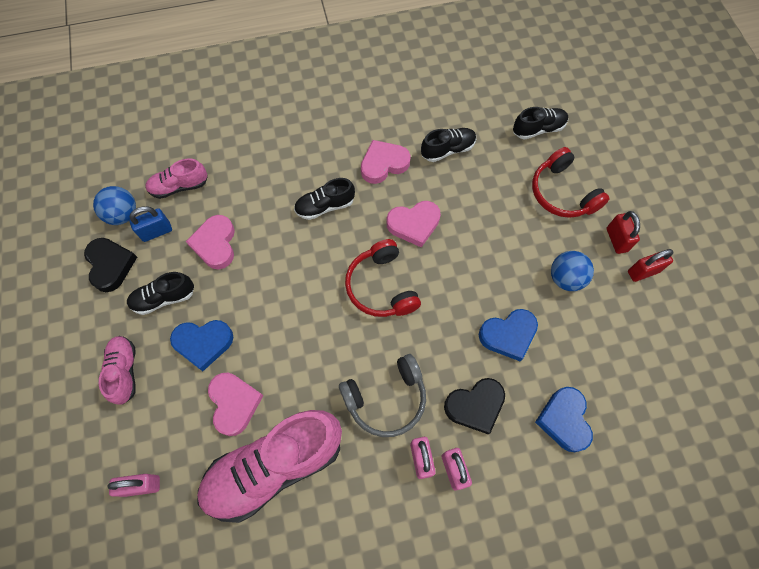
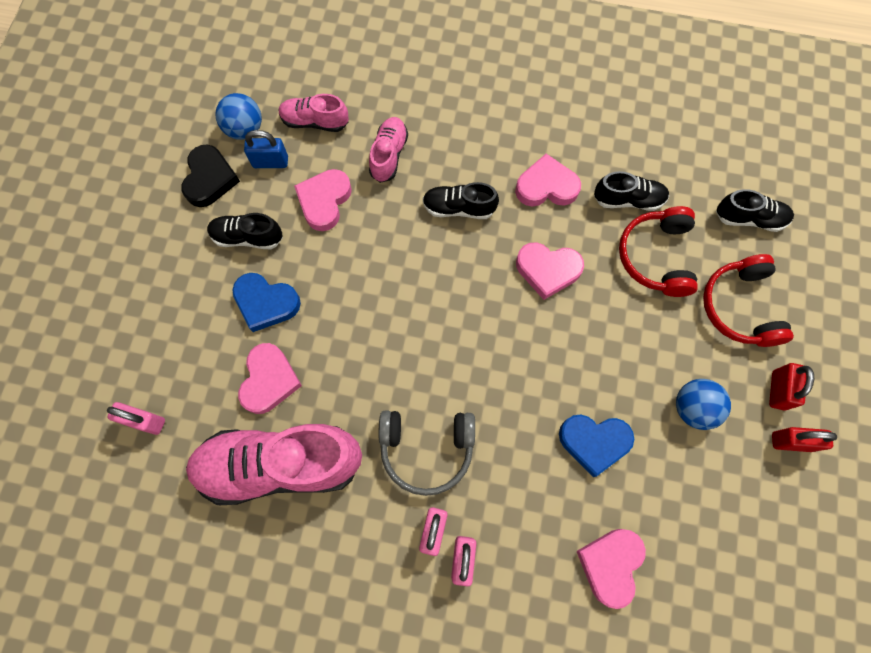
camera: 25 degrees right, 5 degrees up
pink shoe [99,336,136,404] -> pink shoe moved to [369,117,408,183]
red headphones [345,239,421,317] -> red headphones moved to [619,206,698,297]
black heart [444,378,505,434] -> none
blue heart [535,387,593,452] -> pink heart [576,529,646,609]

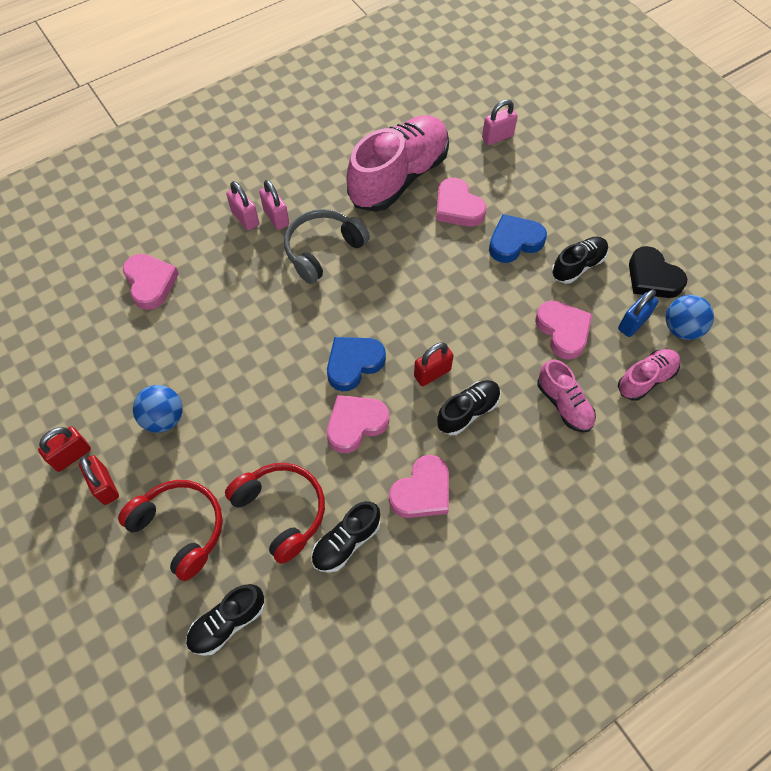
camera: 135 degrees right, 10 degrees down
blue heart [559,415,635,477] -> blue heart moved to [327,337,386,391]
none -> red padlock [414,342,454,386]

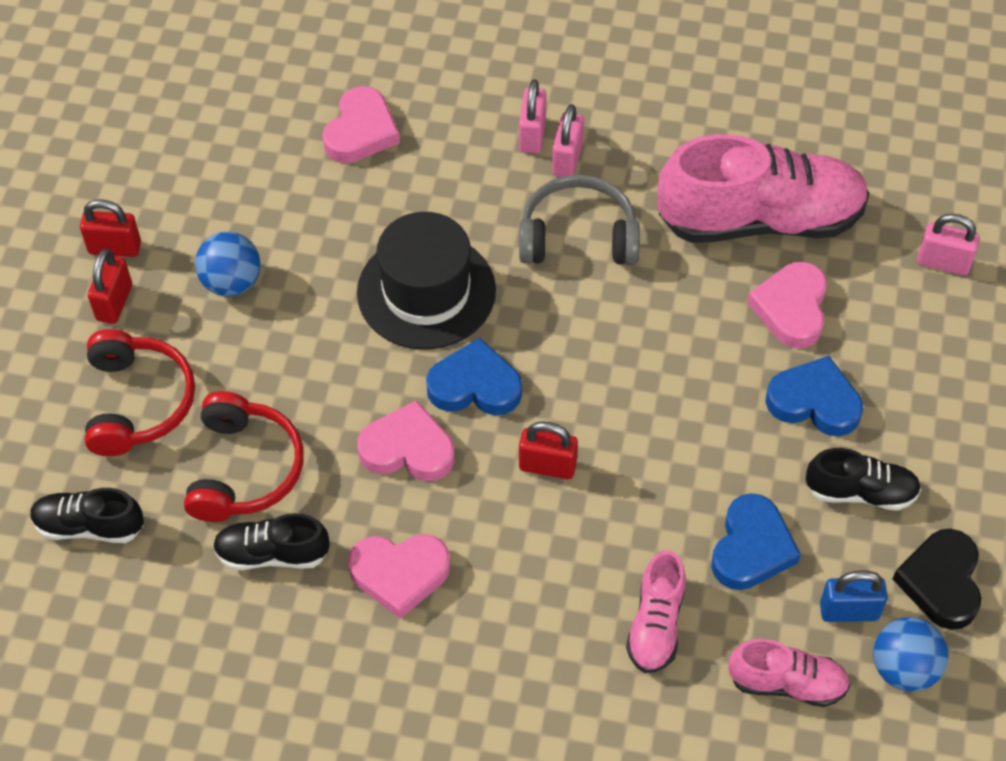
camera: 45 degrees right, 5 degrees down
black shoe [437,380,501,435] -> none
pink heart [535,301,592,360] -> blue heart [711,493,801,590]
none -> black hat [357,212,496,350]

